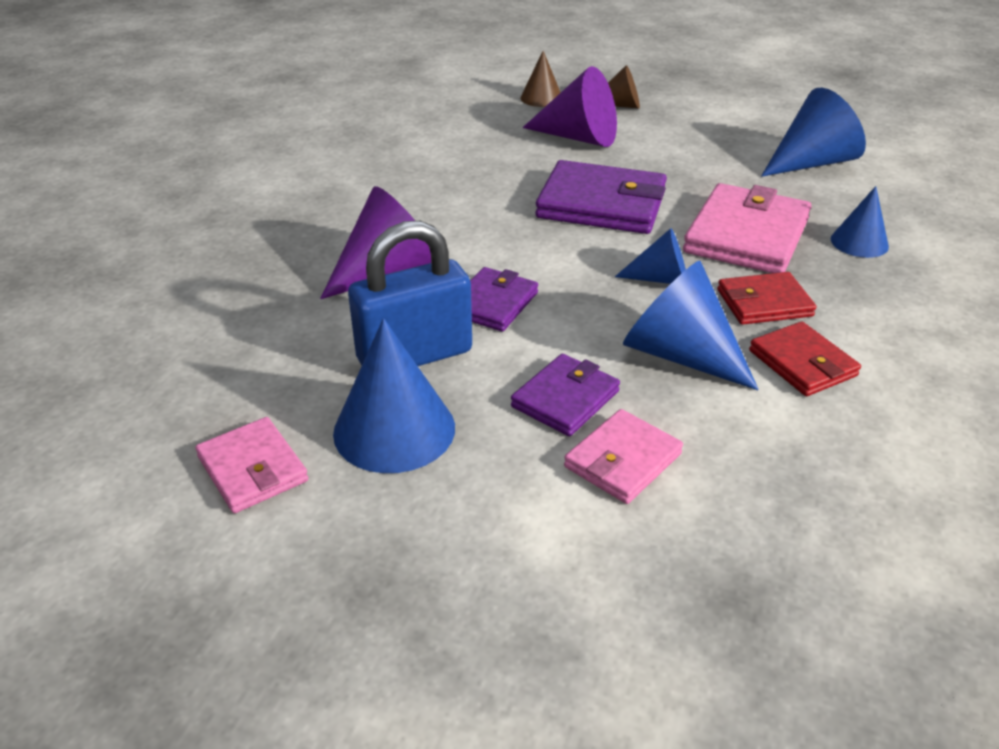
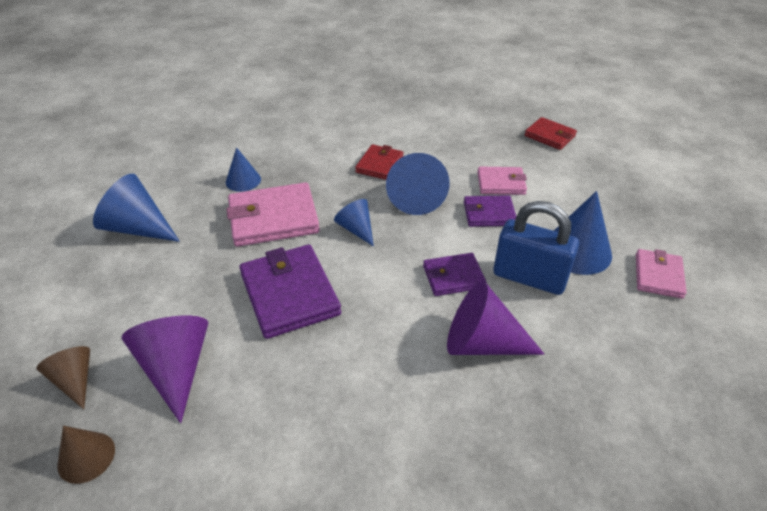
camera: 130 degrees left, 5 degrees up
red wallet [717,272,817,325] -> red wallet moved to [525,117,577,150]

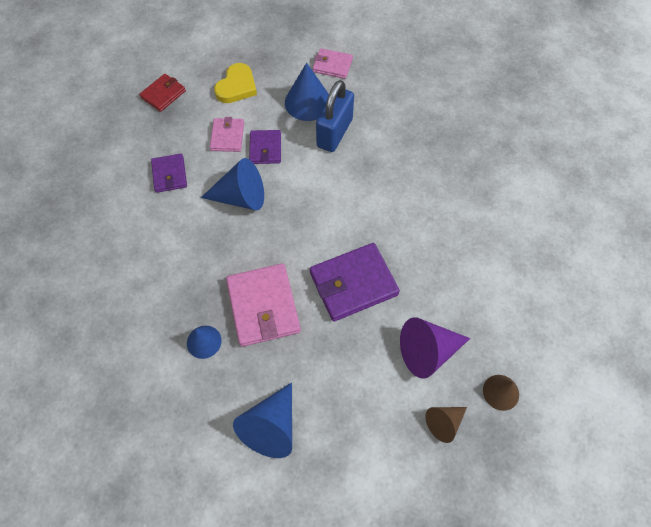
camera: 90 degrees left, 20 degrees up
blue cone [334,199,374,246] -> none
red wallet [355,144,403,180] -> none
purple wallet [423,253,487,296] -> purple wallet moved to [151,154,187,193]
purple cone [447,281,544,355] -> none
none -> yellow heart [214,63,257,103]

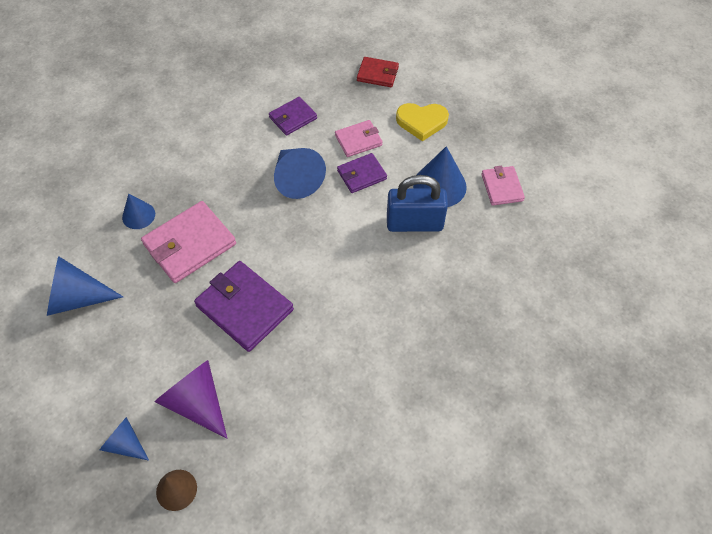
camera: 65 degrees right, 5 degrees down
brown cone [426,407,467,443] -> blue cone [99,417,149,461]

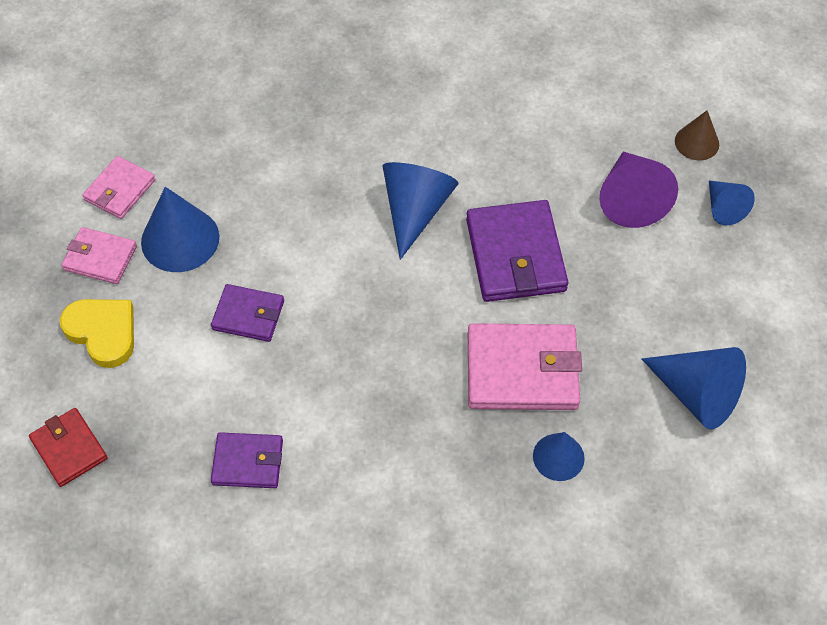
camera: 140 degrees left, 0 degrees up
blue cone [274,148,326,199] -> blue cone moved to [383,162,459,260]
pink wallet [335,120,383,157] -> pink wallet moved to [62,227,137,284]
blue padlock [387,175,448,232] -> none

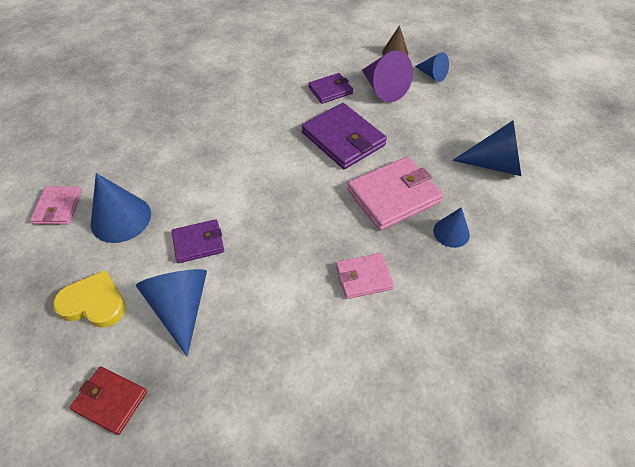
camera: 30 degrees left, 5 degrees down
pink wallet [62,227,137,284] -> pink wallet moved to [336,253,394,299]
purple wallet [211,432,283,488] -> purple wallet moved to [308,73,353,104]
blue cone [383,162,459,260] -> blue cone moved to [136,269,207,356]

